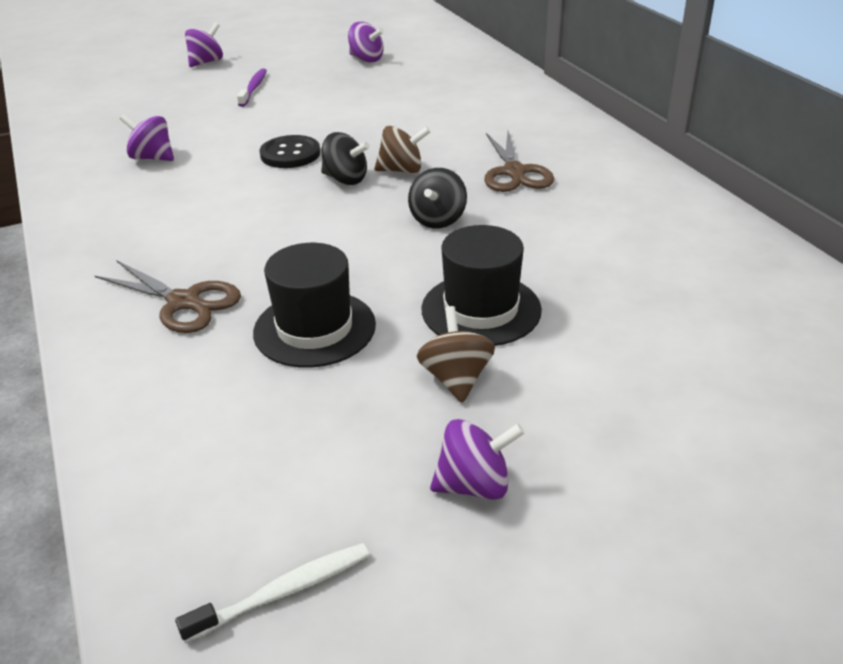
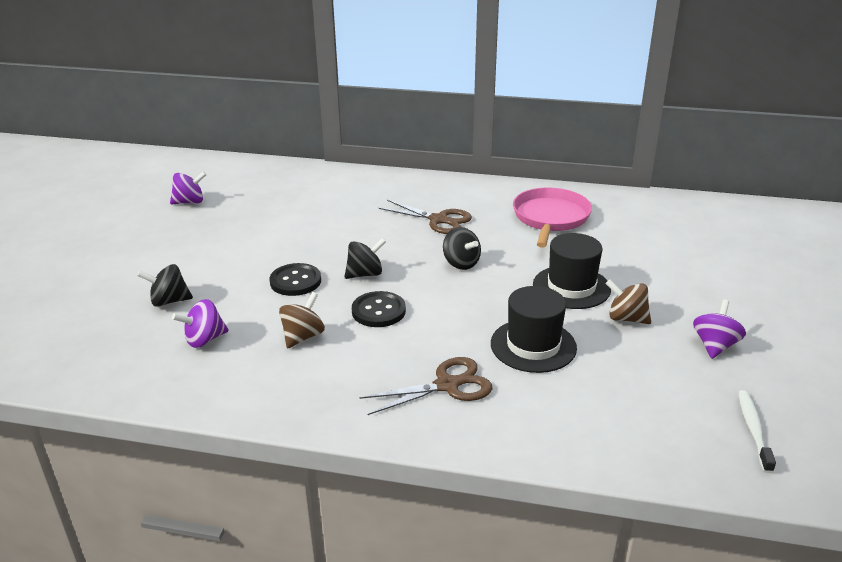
camera: 55 degrees left, 5 degrees down
purple spinning top [185,22,223,67] -> none
purple toothbrush [237,69,267,107] -> none
brown spinning top [374,126,430,173] -> brown spinning top moved to [279,292,325,348]
none -> black spinning top [137,264,193,307]
none -> black button [352,291,406,327]
none -> pink pan [513,188,592,248]

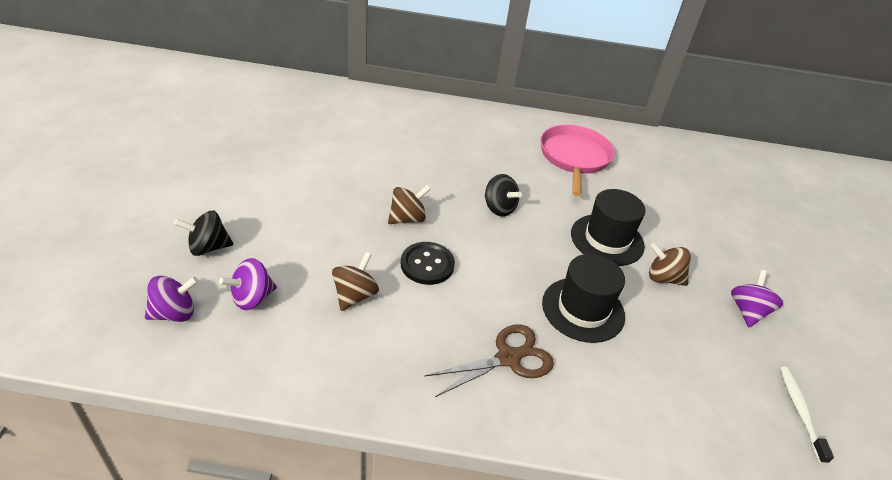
camera: 10 degrees left, 10 degrees up
purple spinning top [170,171,207,204] -> purple spinning top moved to [145,276,199,322]
black button [270,263,321,296] -> none
black spinning top [344,238,386,279] -> brown spinning top [388,185,431,224]
brown scissors [379,200,472,234] -> none

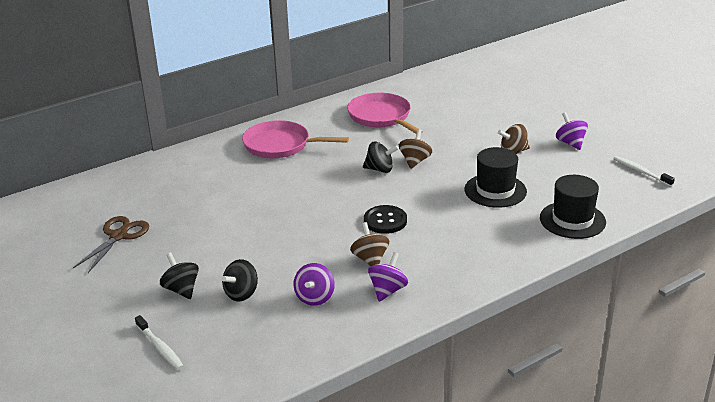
camera: 35 degrees left, 10 degrees down
purple spinning top [145,276,199,322] -> purple spinning top moved to [368,252,408,302]
brown spinning top [388,185,431,224] -> brown spinning top moved to [399,129,432,169]
brown scissors [424,325,554,397] -> brown scissors moved to [73,216,149,273]
black hat [571,189,646,266] -> black hat moved to [540,175,606,239]
none -> white toothbrush [135,315,184,370]
none -> black spinning top [160,252,199,299]
none -> pink pan [242,120,349,158]

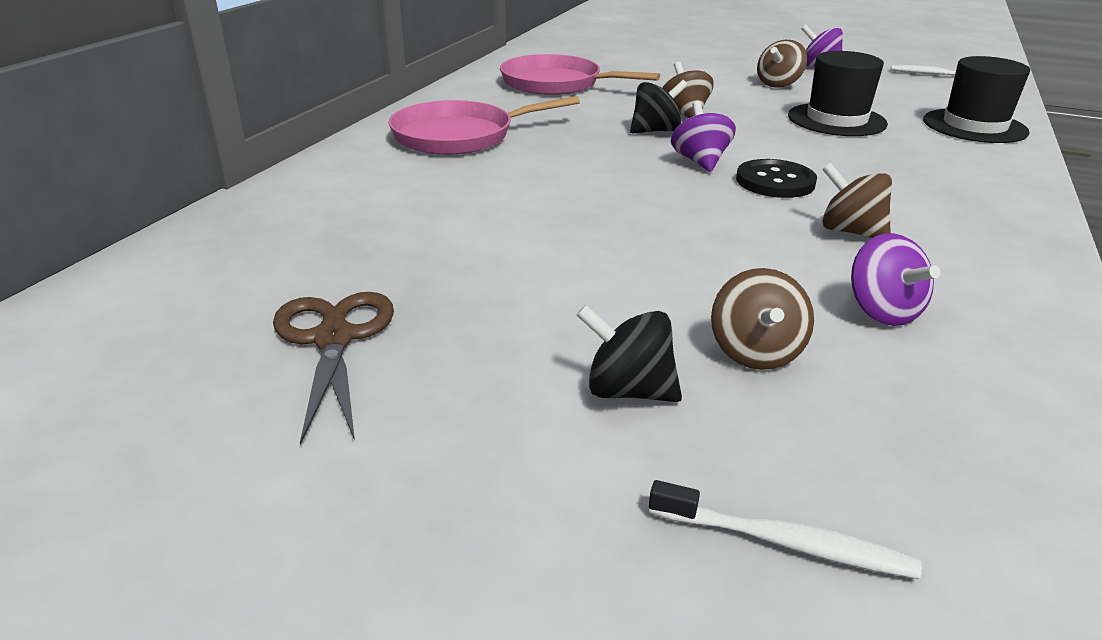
camera: 35 degrees left, 0 degrees up
black spinning top [222,259,258,302] -> brown spinning top [711,268,814,370]
purple spinning top [368,252,408,302] -> purple spinning top moved to [671,101,736,172]

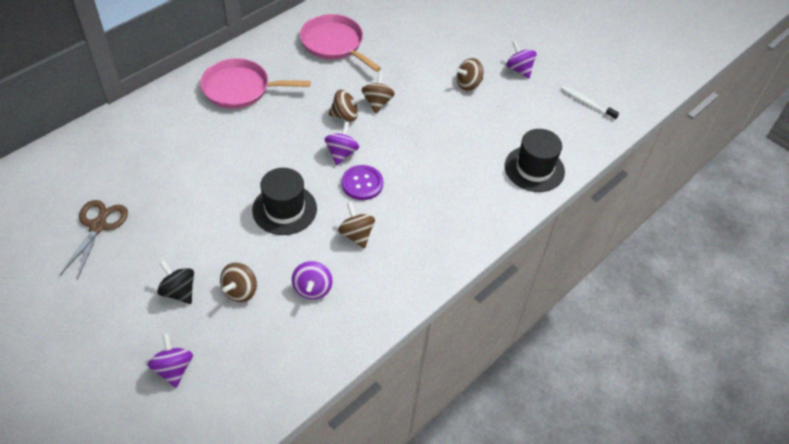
camera: 20 degrees right, 20 degrees up
black spinning top [630,80,688,133] -> brown spinning top [328,90,364,122]
white toothbrush [649,480,922,579] -> purple spinning top [148,333,193,388]
black button [736,159,817,198] -> purple button [342,165,383,200]
black hat [788,51,888,136] -> black hat moved to [252,168,317,235]

